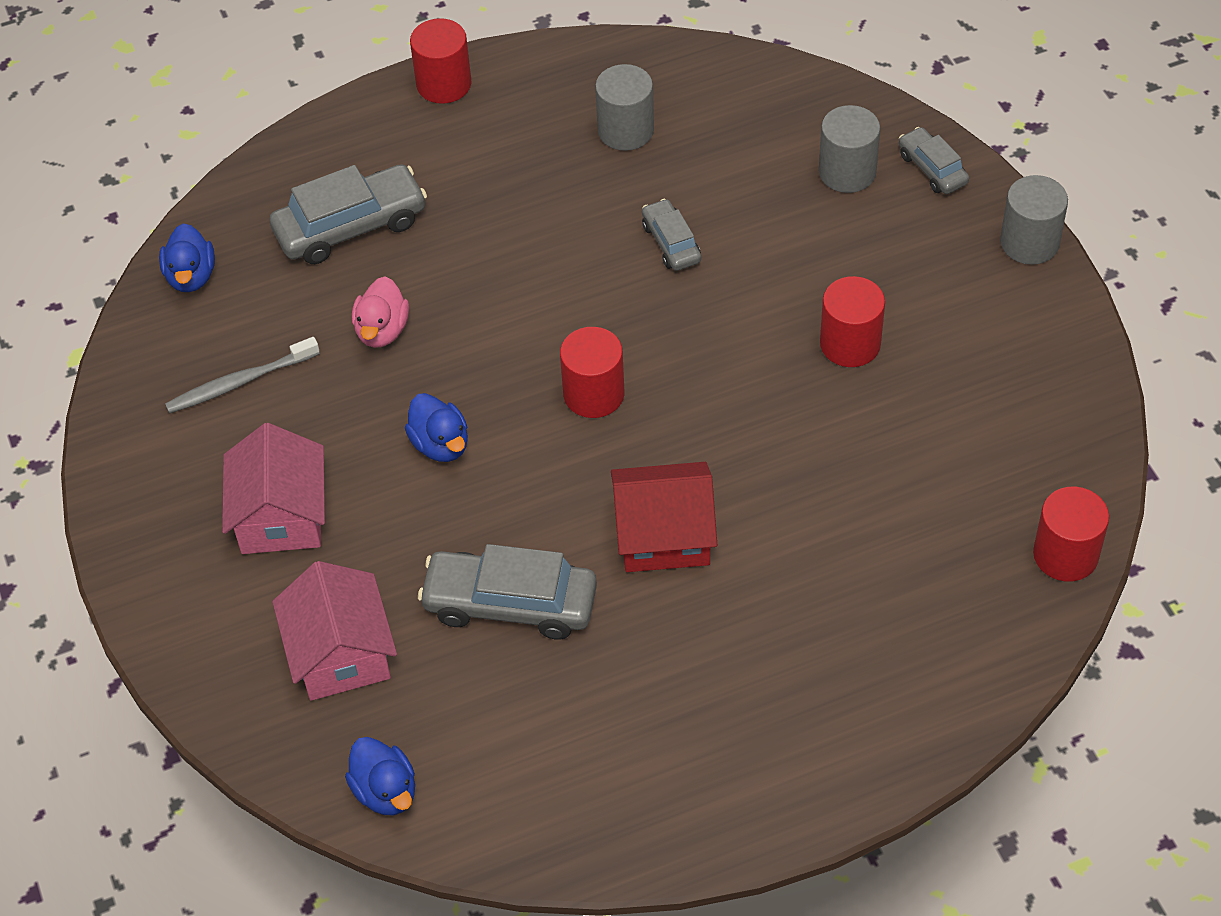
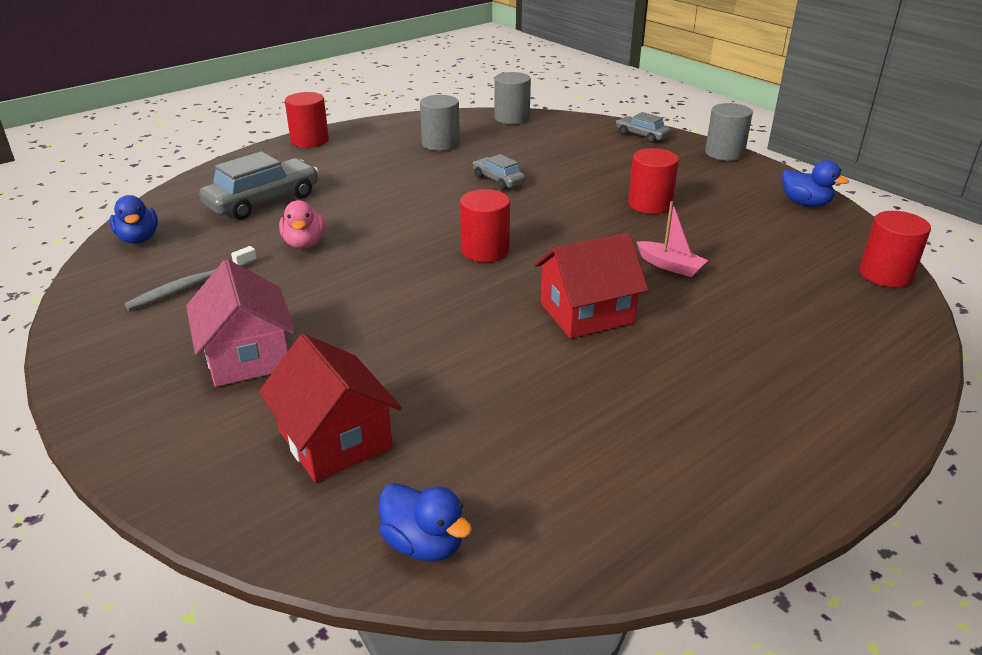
camera: 20 degrees left, 20 degrees down
pink house [272,561,397,701] -> red house [259,334,402,482]
blue duck [405,393,468,462] -> blue duck moved to [782,160,849,207]
grey car [418,544,597,640] -> none
grey cylinder [819,105,880,193] -> grey cylinder moved to [494,72,531,124]
none -> pink boat [636,201,708,277]

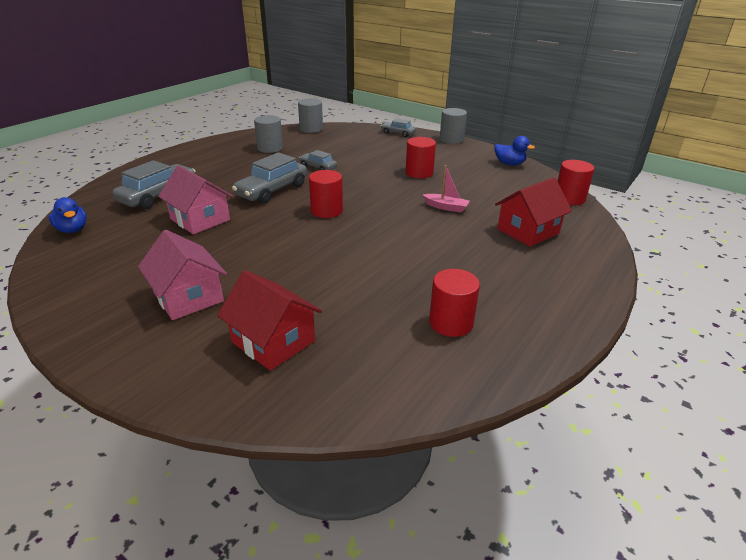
camera: 15 degrees left, 0 degrees up
grey toothbrush [124,246,257,310] -> none
pink duck [279,200,325,249] -> pink house [158,165,233,234]
red cylinder [285,92,329,148] -> red cylinder moved to [429,269,480,337]
blue duck [379,483,472,562] -> none
red house [534,233,648,339] -> red house moved to [495,178,572,247]
none -> grey car [232,152,307,204]

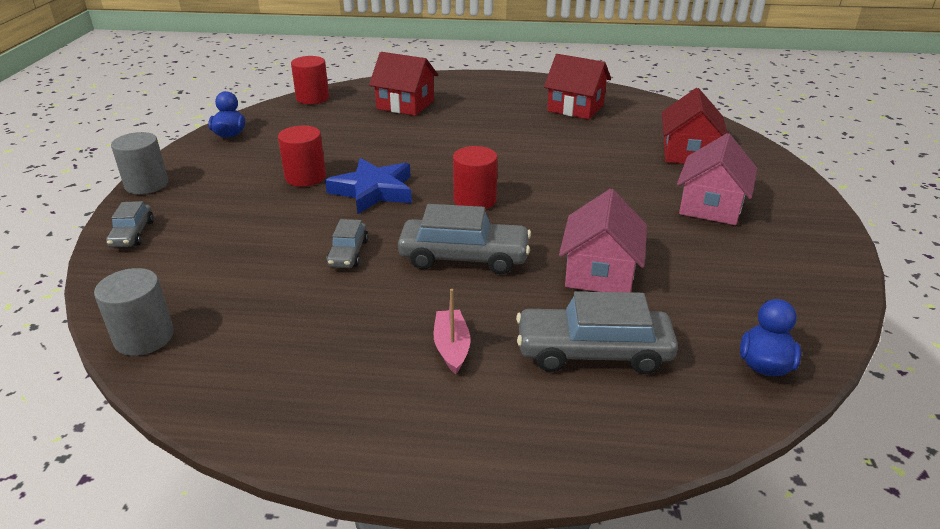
camera: 120 degrees left, 0 degrees up
grey cylinder [254,115,283,153] -> none
pink boat [423,165,470,213] -> pink boat moved to [434,289,470,374]
red cylinder [429,269,480,337] -> red house [544,54,611,119]
none -> blue star [325,158,412,215]

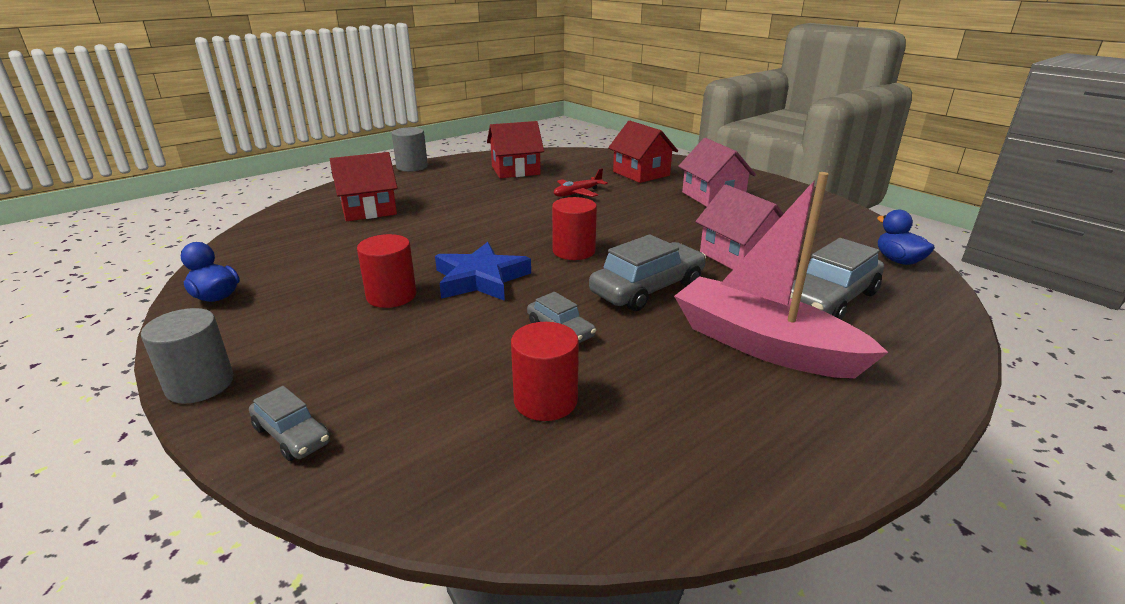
camera: 45 degrees left, 5 degrees down
grey cylinder [94,268,174,356] -> grey cylinder moved to [392,127,428,172]
red cylinder [291,56,329,104] -> red cylinder moved to [511,322,579,421]
pink boat [434,289,470,374] -> pink boat [674,172,889,378], size x2.35
none -> red plane [554,168,608,197]

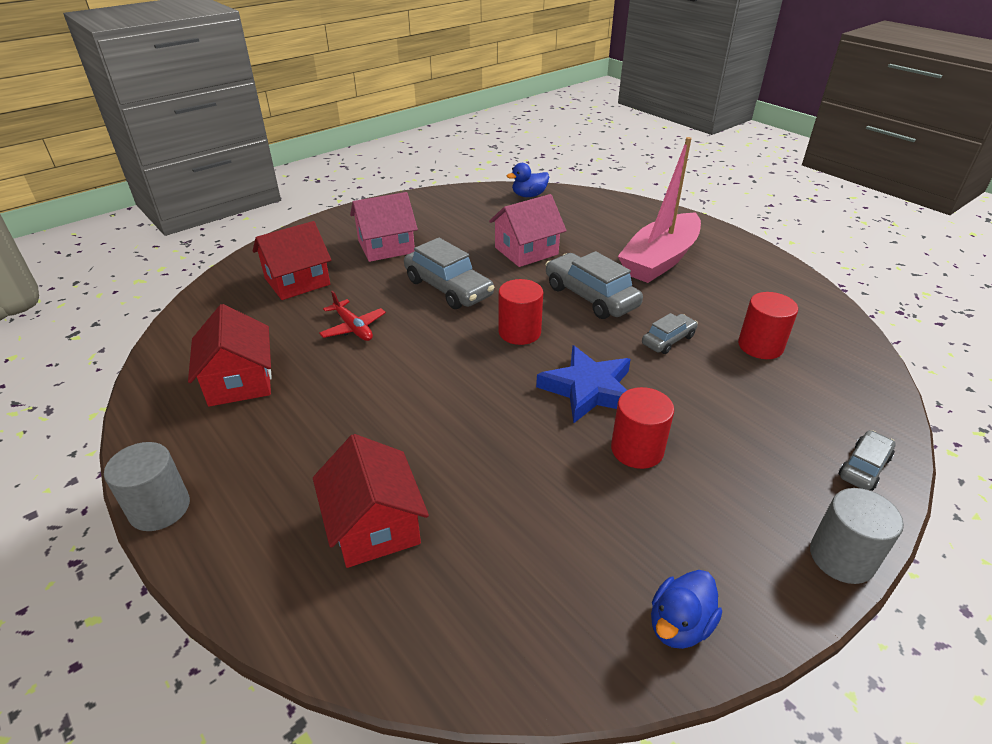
camera: 90 degrees left, 10 degrees up
grey car [790,238,884,319] -> grey car moved to [404,238,495,309]

